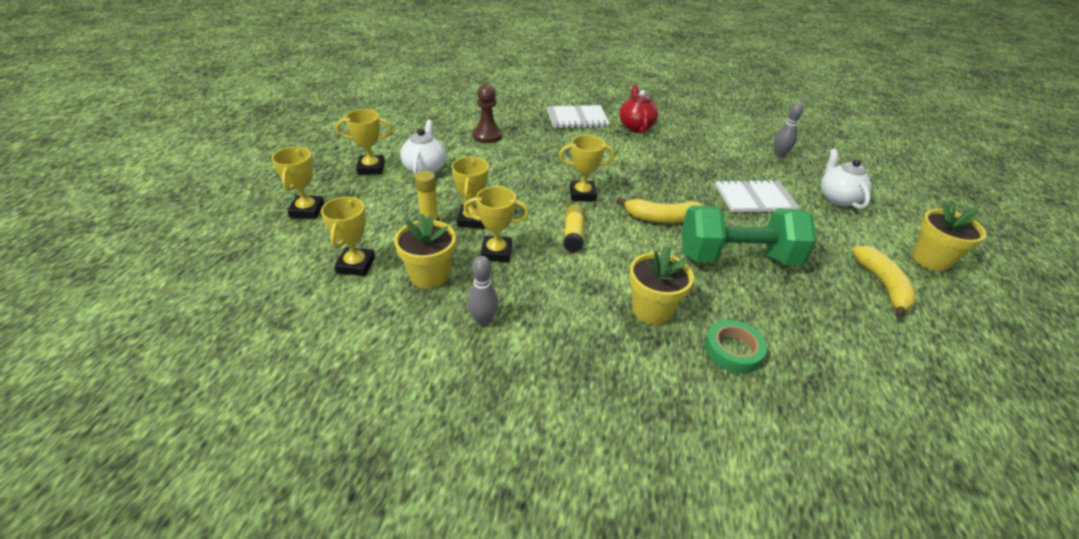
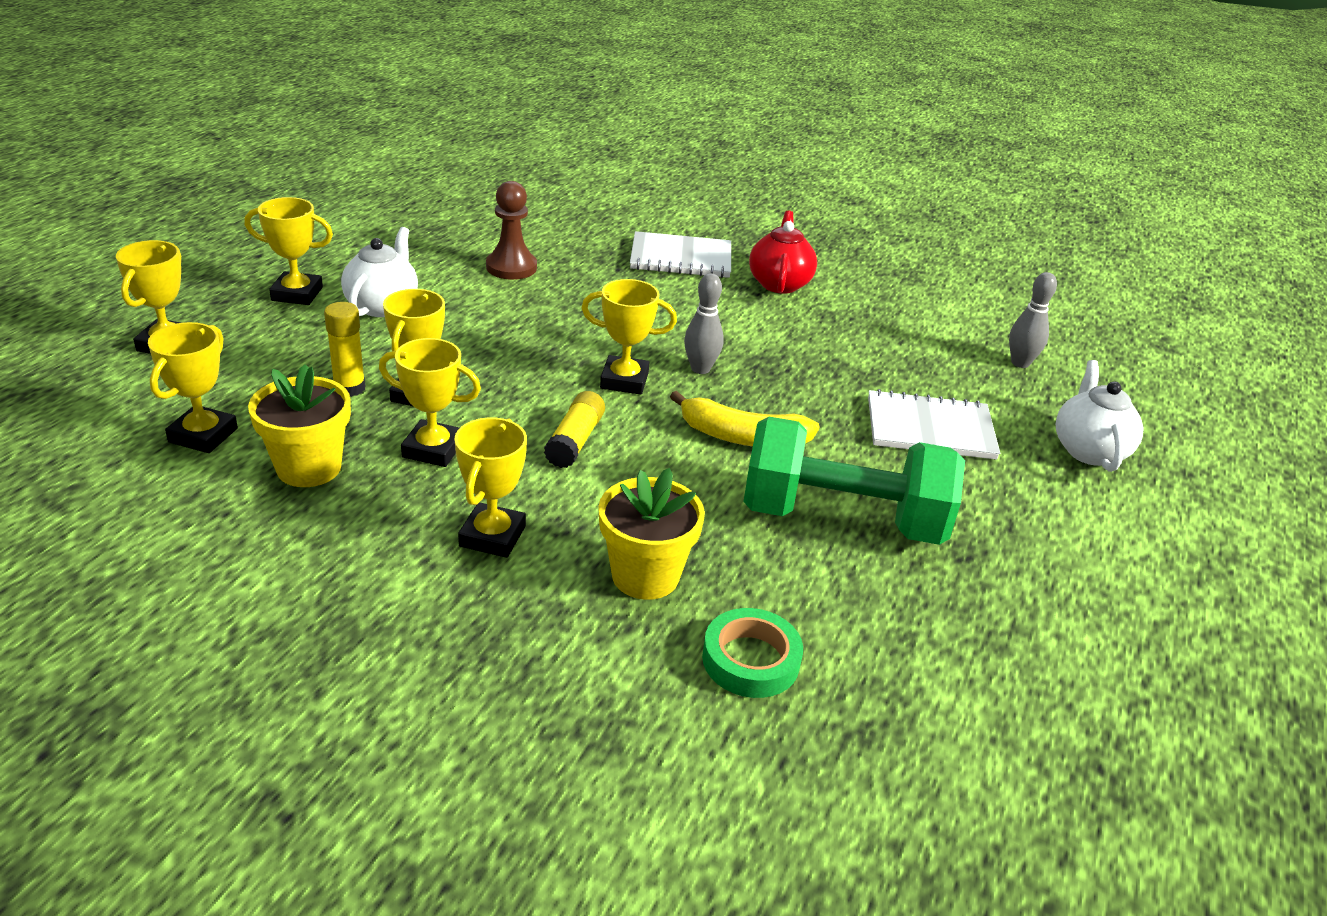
camera: 10 degrees right, 5 degrees down
grey bowling pin [467,256,499,326] -> grey bowling pin moved to [684,273,724,374]
yellow banana [852,246,917,318] -> none
yellow flower pot [912,203,987,271] -> none
none -> yellow trophy [455,417,527,558]

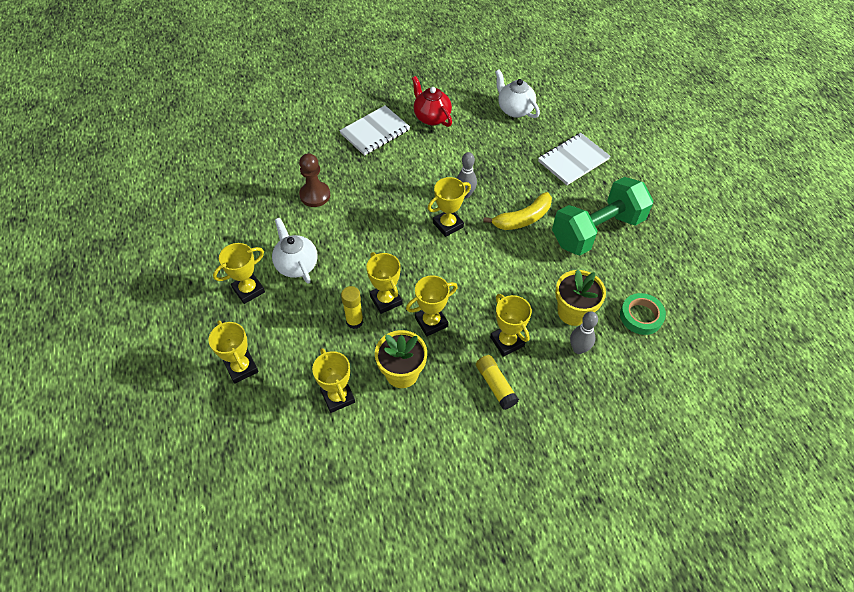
camera: 40 degrees left, 20 degrees up
yellow glue stick [544,391,605,468] -> yellow glue stick moved to [476,355,519,410]
grey bowling pin [1009,272,1057,368] -> grey bowling pin moved to [570,311,598,354]
white teapot [1056,360,1143,472] -> white teapot moved to [495,69,540,118]

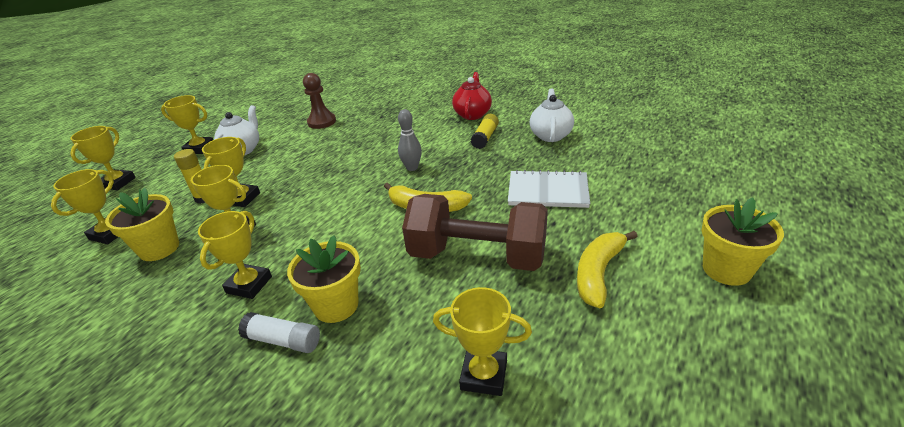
camera: 50 degrees right, 20 degrees down
white notebook [339,105,410,156] -> none
yellow trophy [427,177,471,237] -> yellow trophy moved to [433,287,532,396]
yellow glue stick [476,355,519,410] -> yellow glue stick moved to [471,114,499,149]
green dumbbell [552,177,653,256] -> brown dumbbell [402,194,548,271]
grey bowling pin [570,311,598,354] -> white glue stick [238,312,320,353]
green tape [620,293,666,335] -> none
none -> yellow banana [577,231,638,308]
none -> yellow flower pot [701,197,784,286]

